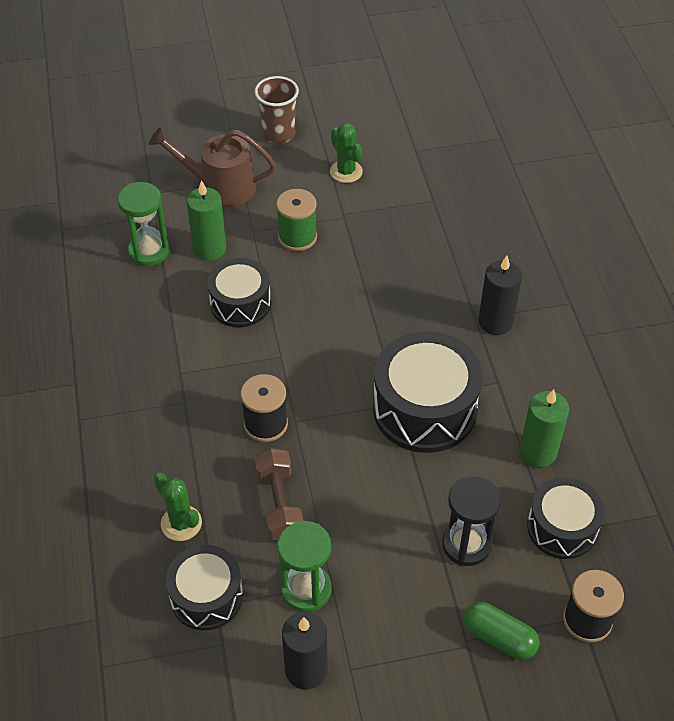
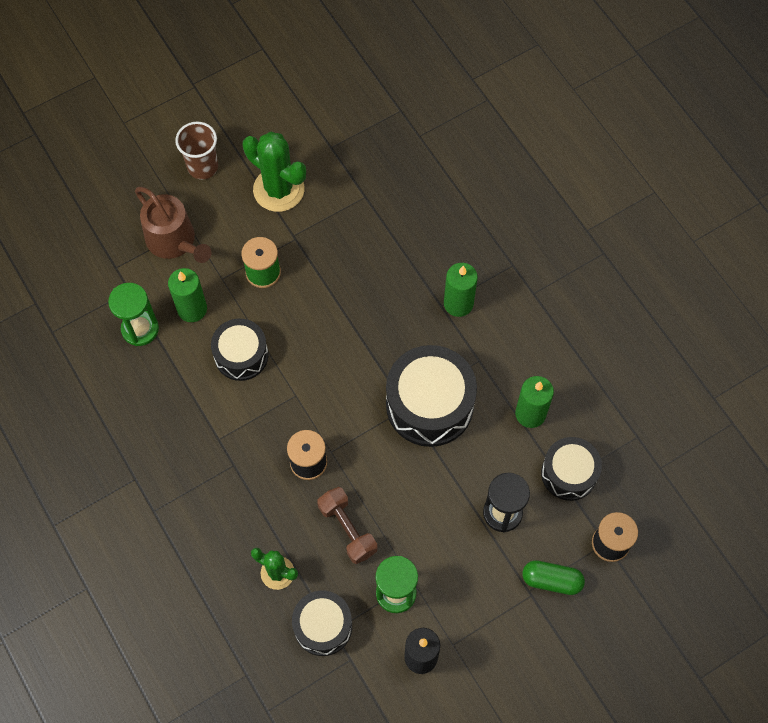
camera: 20 degrees left, 15 degrees up
brown watering can [149,127,276,207] -> brown watering can turned 120 degrees counterclockwise [135,187,212,263]
green cactus [330,123,363,183] -> green cactus [243,132,306,212], size x1.70
black candle [479,256,522,335] -> green candle [444,263,478,317]

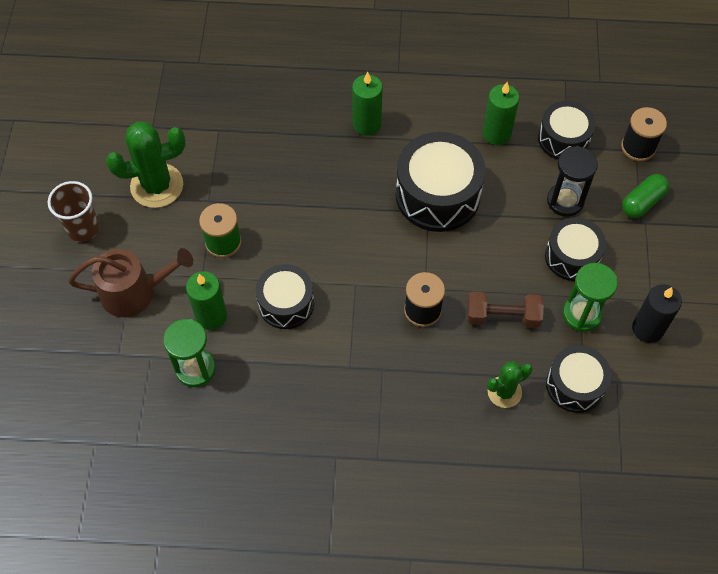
camera: 55 degrees left, 5 degrees down
none -> black drum [545,217,606,281]

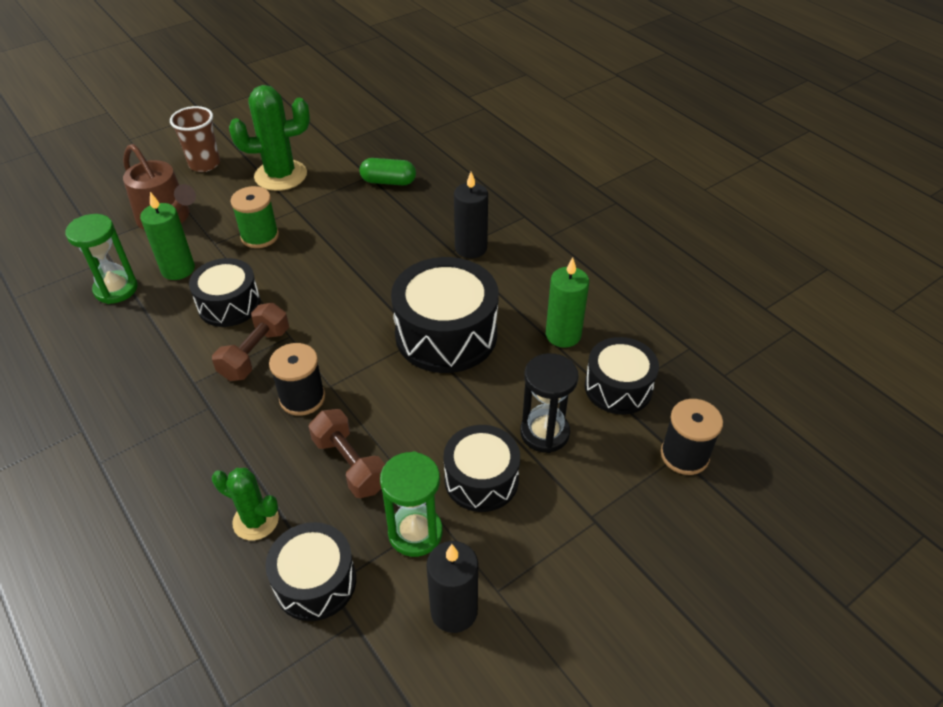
camera: 50 degrees right, 15 degrees down
green cactus [106,121,186,208] -> green cactus turned 45 degrees counterclockwise [229,85,310,191]
green candle [352,72,383,136] -> black candle [454,172,488,258]
green capsule [622,174,669,218] -> green capsule moved to [359,158,416,185]
none -> brown dumbbell [212,303,289,381]

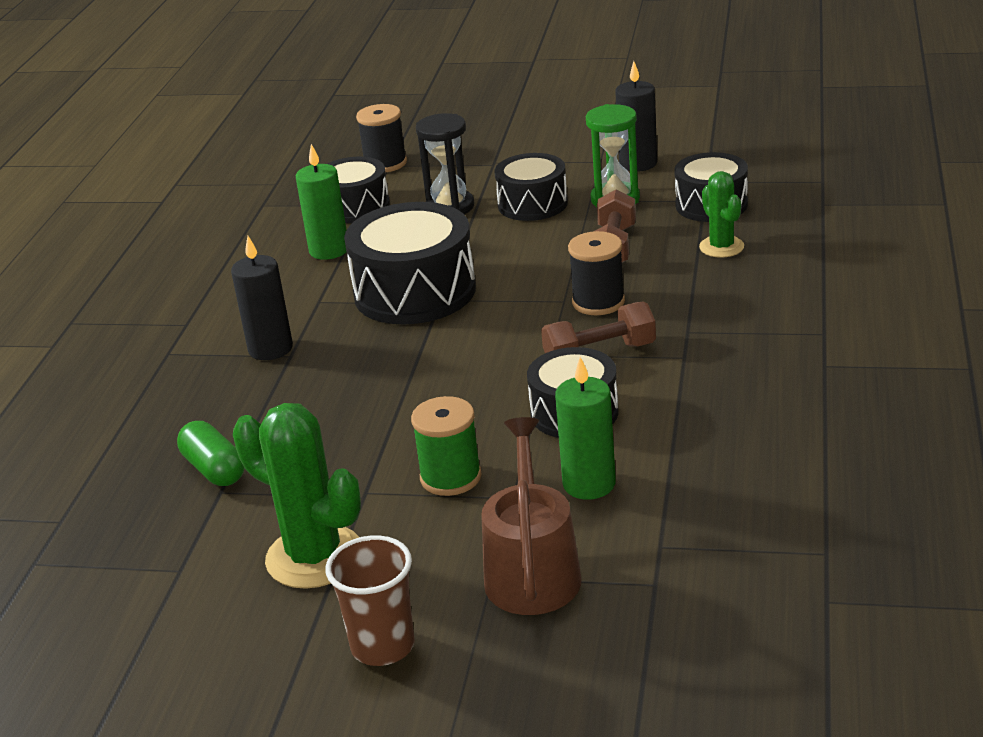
camera: 130 degrees left, 15 degrees down
green hourglass [65,214,138,304] -> none

